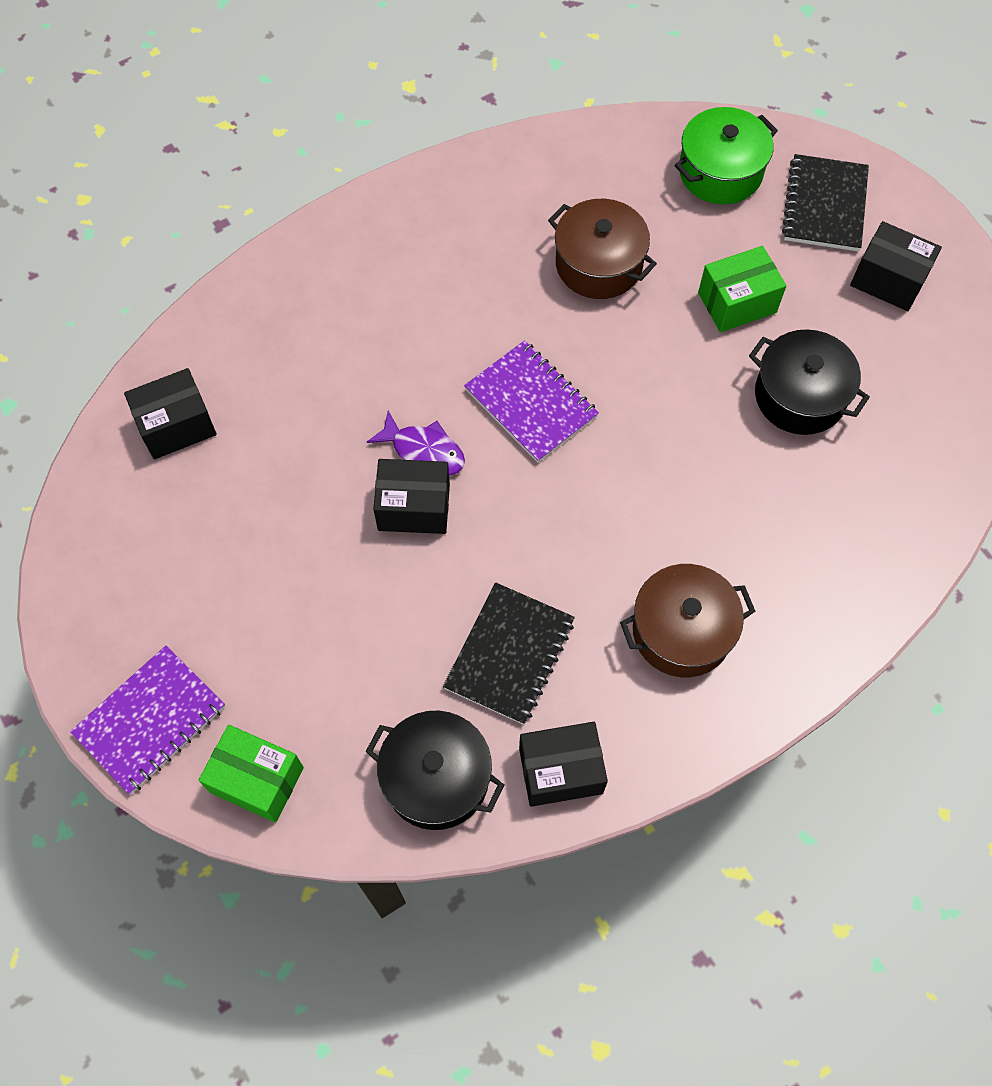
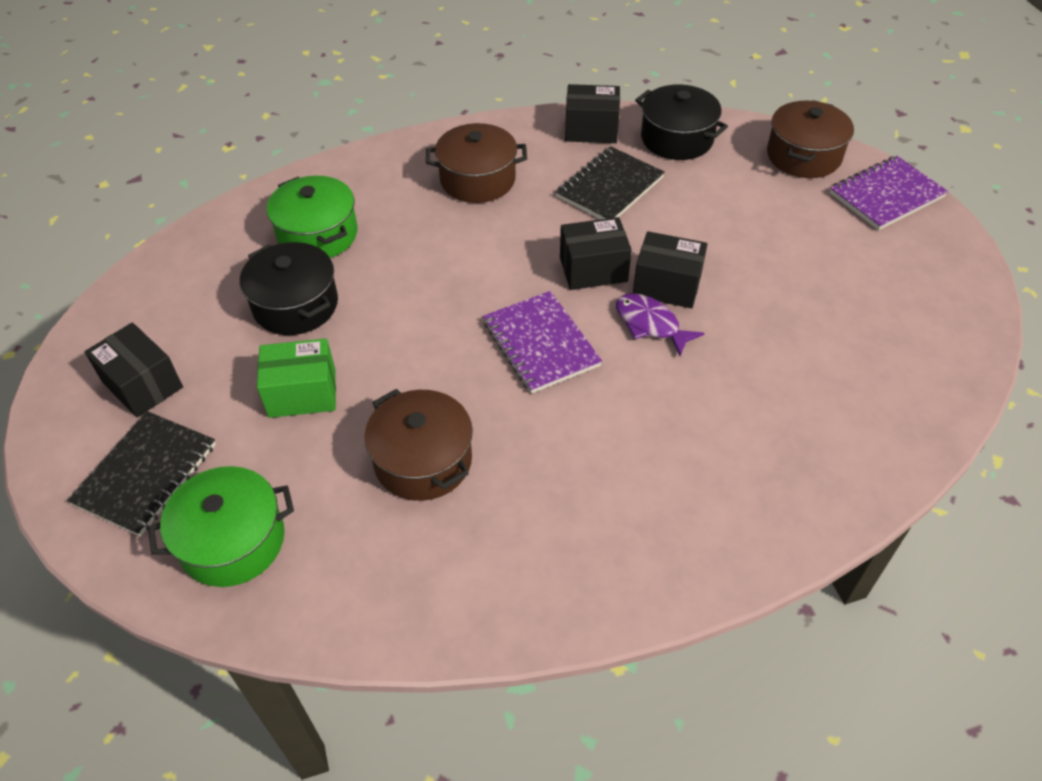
camera: 165 degrees left, 15 degrees down
black box [124,368,217,459] -> black box moved to [560,217,632,290]
green box [198,725,304,822] -> brown pot [767,100,854,178]
none -> green pot [267,176,357,258]

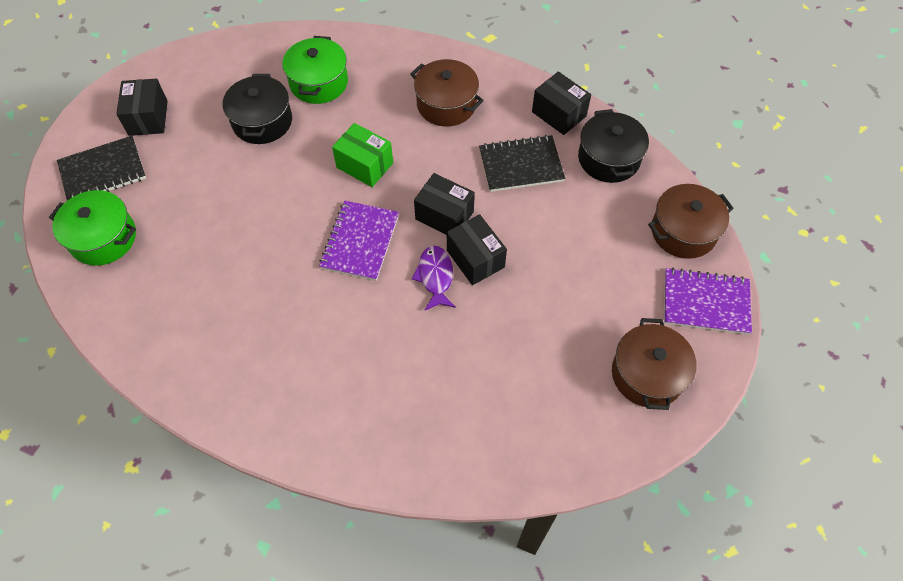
camera: 40 degrees right, 10 degrees up
green box [257,338,336,418] -> green box moved to [332,123,393,187]
brown pot [364,389,473,501] -> brown pot moved to [612,318,696,410]

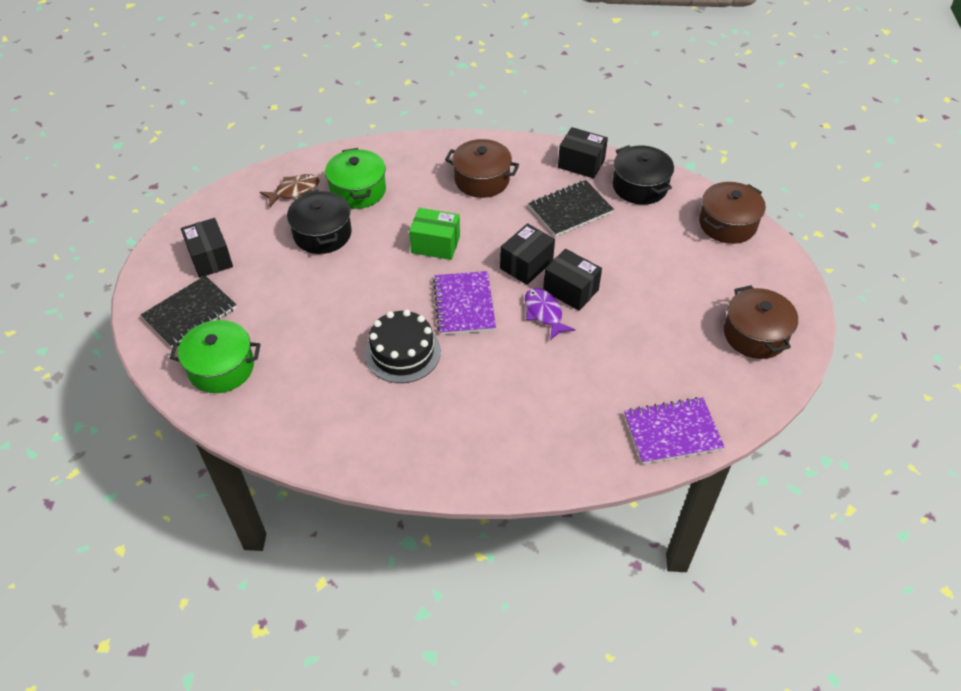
camera: 20 degrees left, 10 degrees down
black box [414,173,475,235] -> black box turned 60 degrees counterclockwise [500,223,555,285]
purple notebook [664,268,752,335] -> purple notebook moved to [624,397,724,464]
none -> brown fish [260,174,320,207]
none -> black cake [364,309,441,383]

